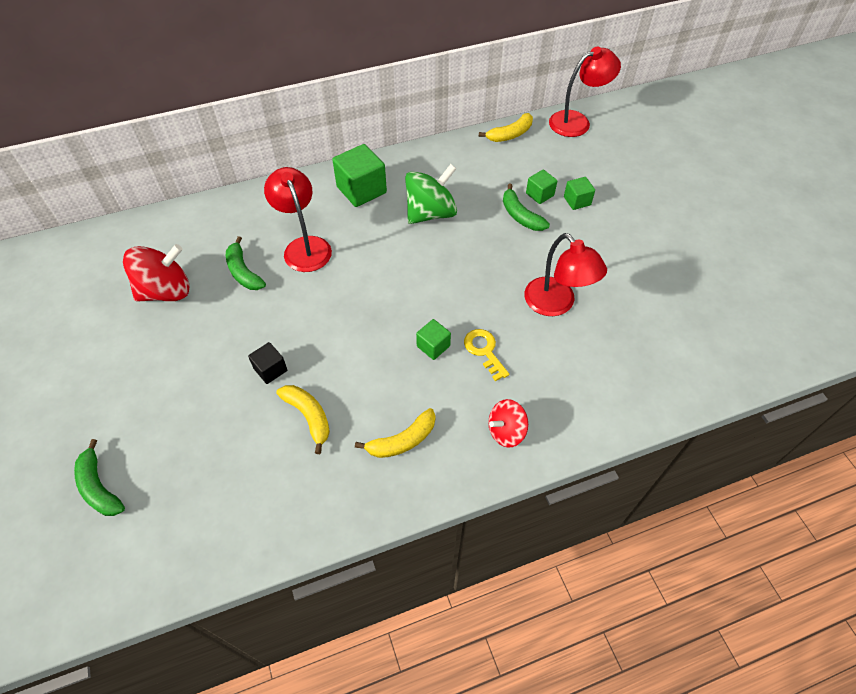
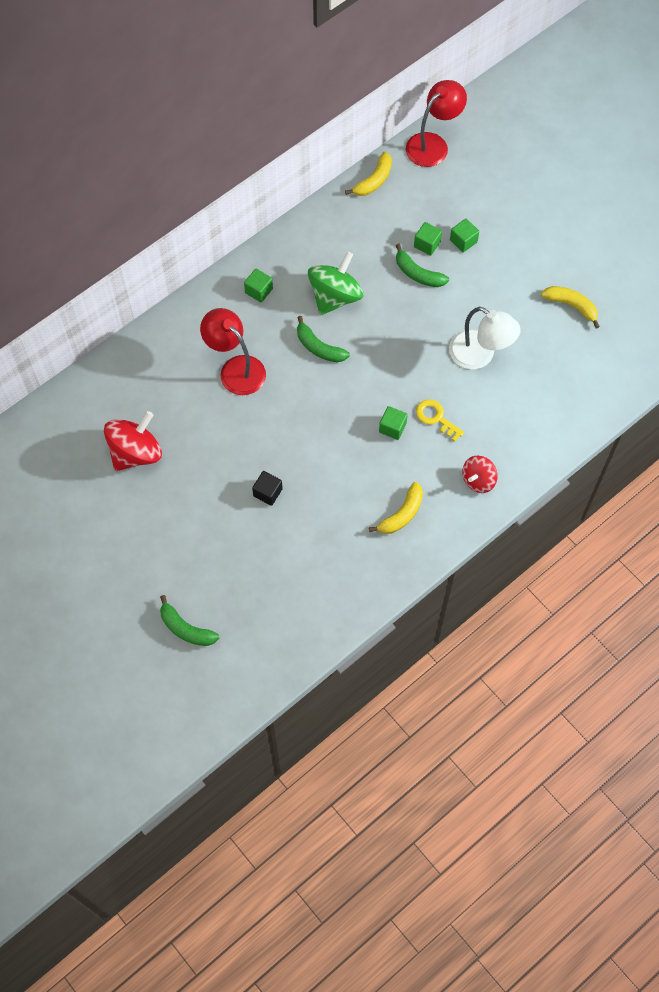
camera: 20 degrees left, 10 degrees up
green banana [226,236,266,290] -> green banana moved to [297,316,350,362]
yellow banana [276,385,330,454] -> yellow banana moved to [541,286,600,329]
green cube [332,144,387,207] -> green cube [244,269,273,303], size x0.55
red lamp [524,233,607,316] -> white lamp [449,307,521,369]

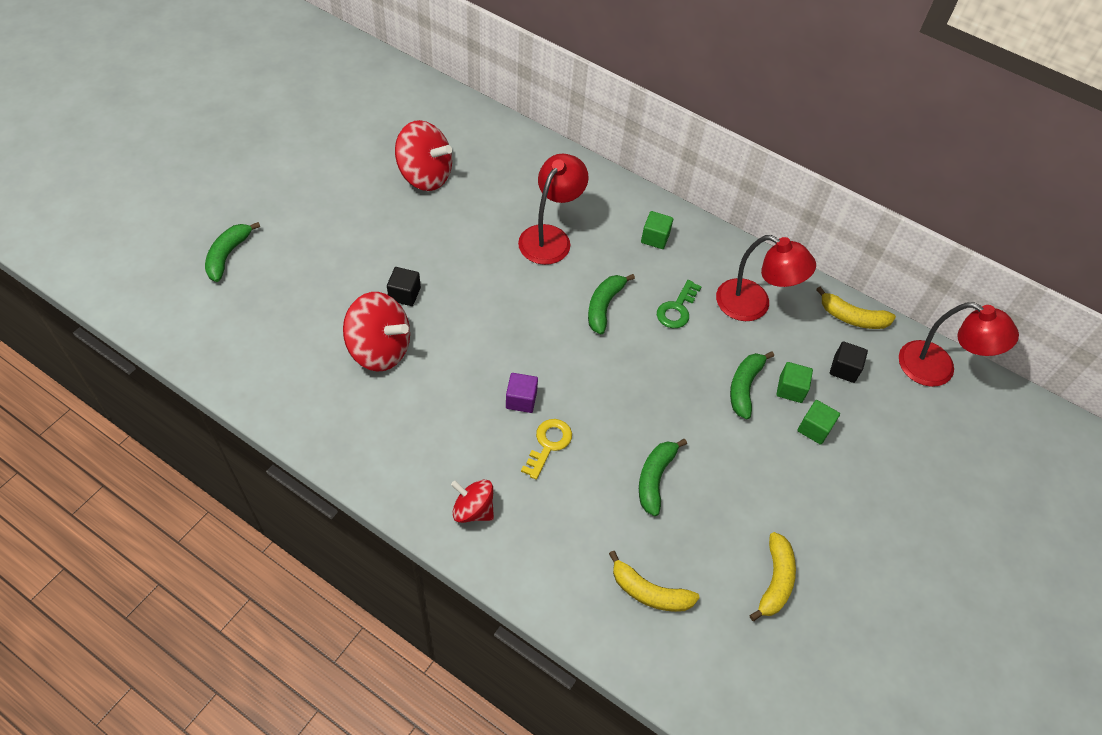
camera: 70 degrees right, 10 degrees down
green spinning top [308,251,364,315] -> green key [657,280,702,328]
yellow banana [369,482,423,534] -> yellow banana moved to [609,551,700,612]
green cube [379,406,408,440] -> purple cube [506,373,538,413]
white lamp [449,307,521,369] -> green banana [639,439,687,516]
none -> red spinning top [343,292,410,372]
none -> red lamp [716,235,816,321]
none -> black cube [830,341,868,383]

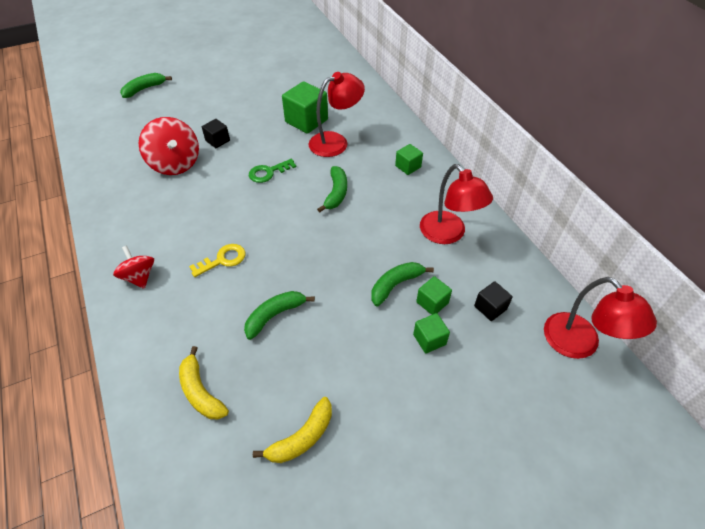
camera: 35 degrees right, 5 degrees down
red spinning top [395,120,452,191] -> none
purple cube [506,373,538,413] -> none
green banana [588,274,635,335] -> green banana turned 135 degrees clockwise [317,166,347,213]
green key [657,280,702,328] -> green key moved to [249,159,296,183]
yellow banana [816,287,896,329] -> none
none -> green cube [282,81,328,134]

